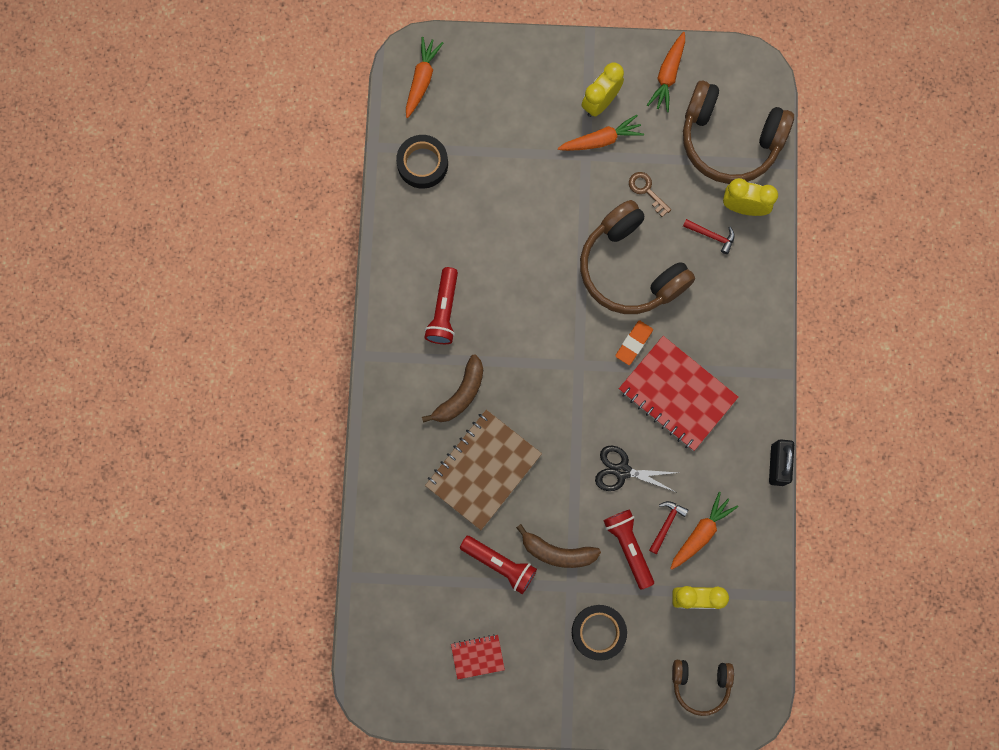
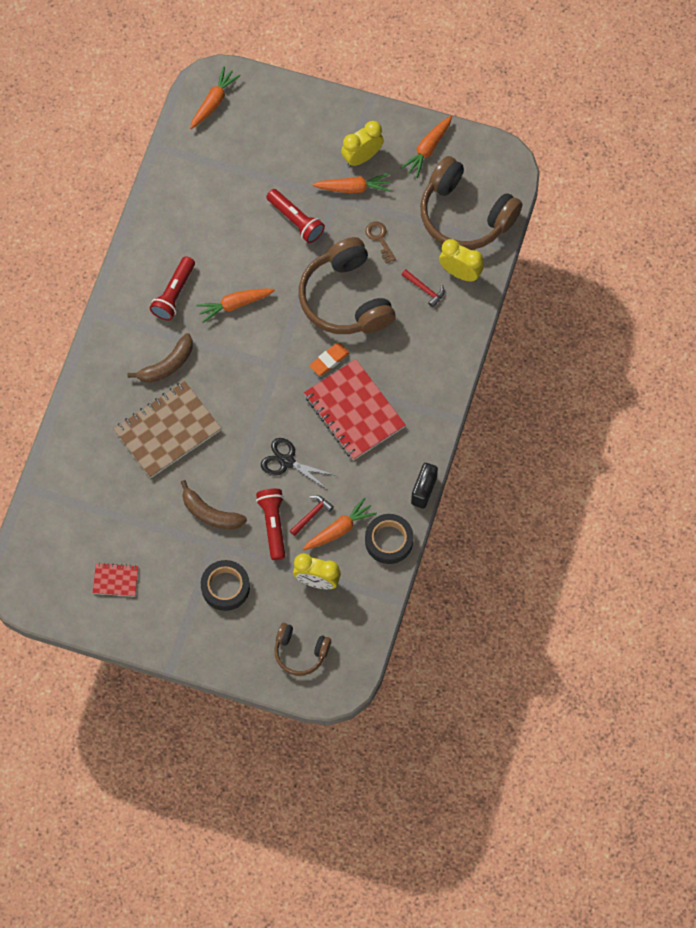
camera: 15 degrees right, 10 degrees down
black tape [396,135,448,189] -> black tape moved to [365,514,414,564]
red flashlight [460,536,537,594] -> red flashlight moved to [266,189,325,243]
none -> orange carrot [196,289,275,323]

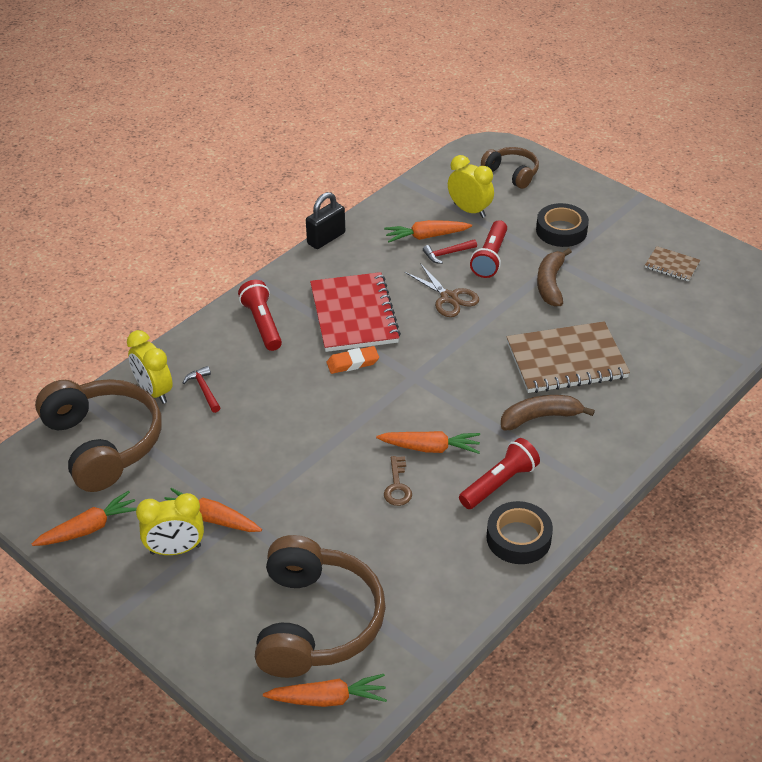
camera: 155 degrees left, 25 degrees down
red notebook [93,563,139,597] -> brown notebook [645,246,701,282]
brown banana [181,480,247,529] -> brown banana turned 135 degrees counterclockwise [537,248,572,306]
orange carrot [190,66,241,129] -> orange carrot turned 150 degrees counterclockwise [263,674,387,707]
black scissors [261,438,337,491] -> brown scissors [405,263,479,317]
red flashlight [266,189,325,243] -> red flashlight moved to [238,280,282,351]
brown headphones [299,237,396,334] -> brown headphones moved to [255,535,386,678]
brown key [365,222,396,264] -> brown key moved to [384,456,412,506]
black tape [365,514,414,564] -> black tape moved to [486,501,553,564]

